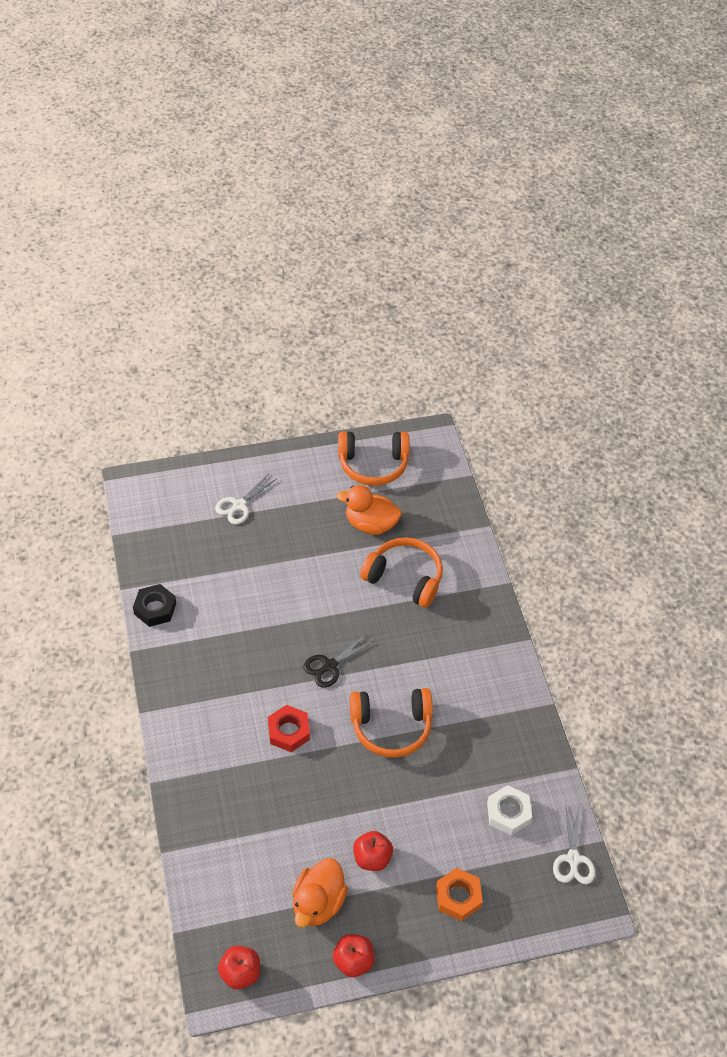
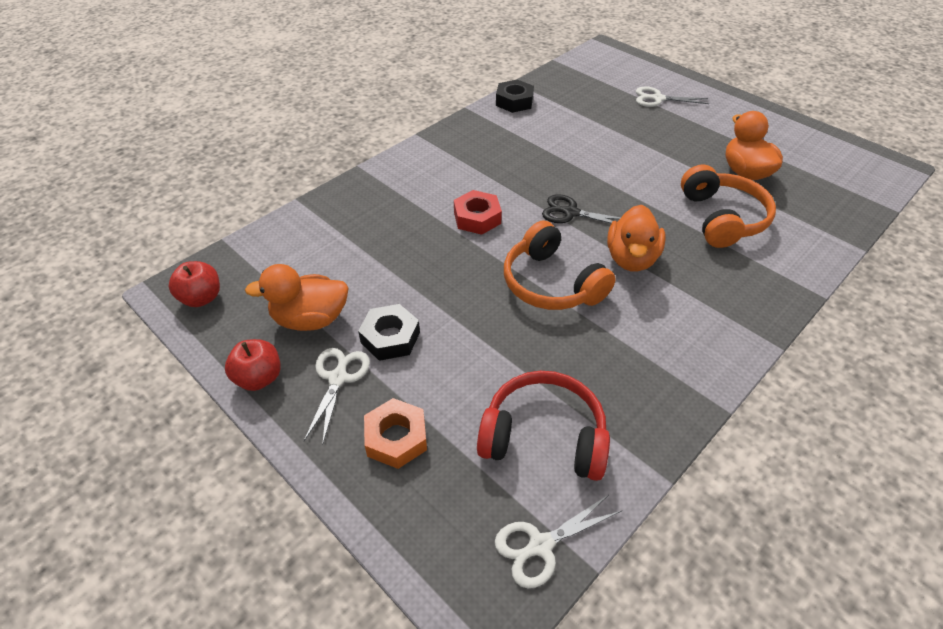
camera: 60 degrees right, 5 degrees down
orange headphones [338,431,410,486] -> none
red apple [353,831,393,871] -> black nut [358,304,420,361]
white nut [487,785,532,835] -> red headphones [477,371,610,481]
none -> white scissors [304,348,370,445]
none -> orange duck [607,205,666,272]

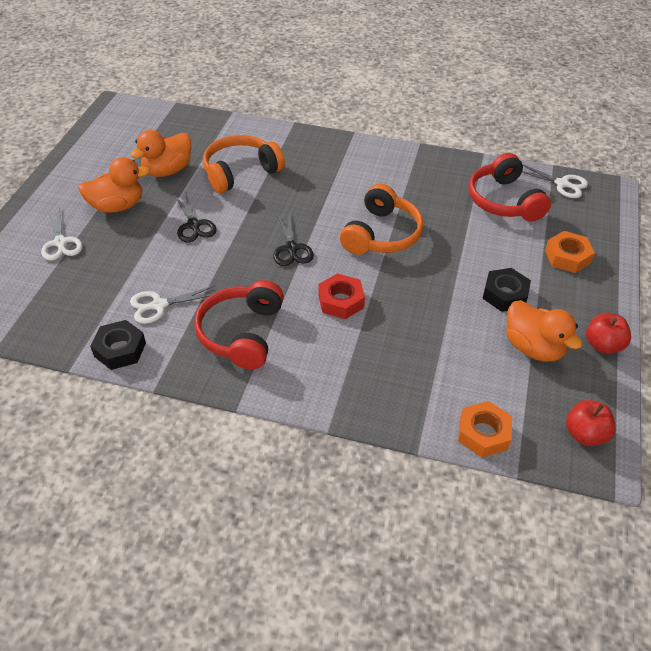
camera: 120 degrees left, 0 degrees up
white scissors [304,348,370,445] -> white scissors moved to [130,286,215,324]
orange duck [607,205,666,272] -> orange duck moved to [78,157,150,213]
none -> black scissors [174,190,217,242]
none -> red headphones [194,280,284,369]
none -> orange nut [458,401,512,458]

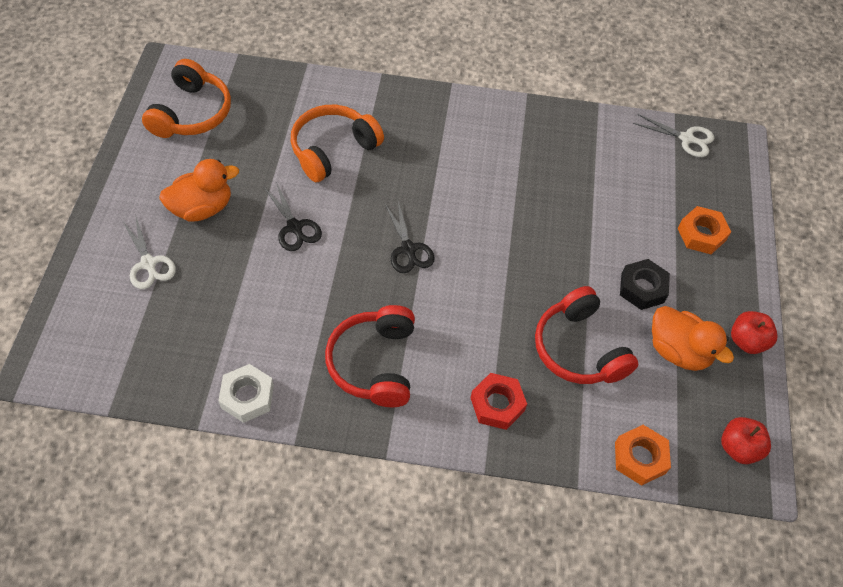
camera: 10 degrees left, 10 degrees up
black nut [90,320,146,370] -> white nut [218,364,274,423]
orange duck [130,130,191,177] -> none
white scissors [130,286,215,324] -> none
red nut [318,273,365,319] -> red nut moved to [471,373,527,430]
orange headphones [340,184,423,255] -> orange headphones moved to [142,59,231,138]
red headphones [469,153,551,221] -> red headphones moved to [535,286,638,384]

